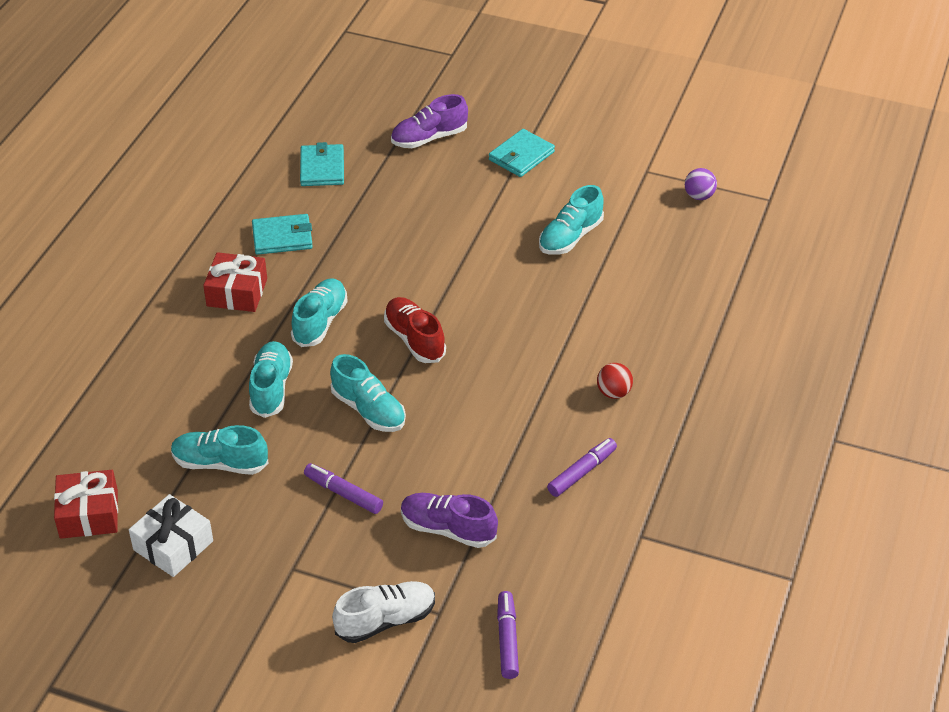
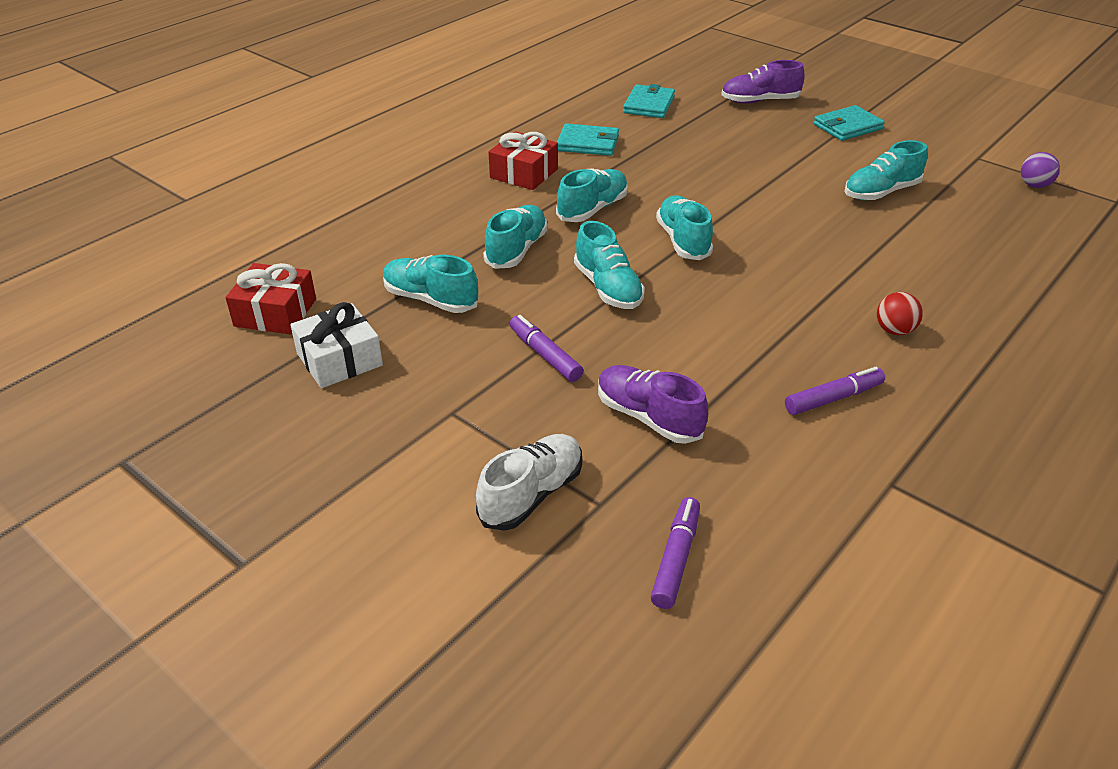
camera: 20 degrees right, 5 degrees down
white shoe [332,581,435,643] -> white shoe turned 45 degrees counterclockwise [476,434,582,531]
red shoe [384,297,446,363] -> turquoise shoe [656,195,713,260]

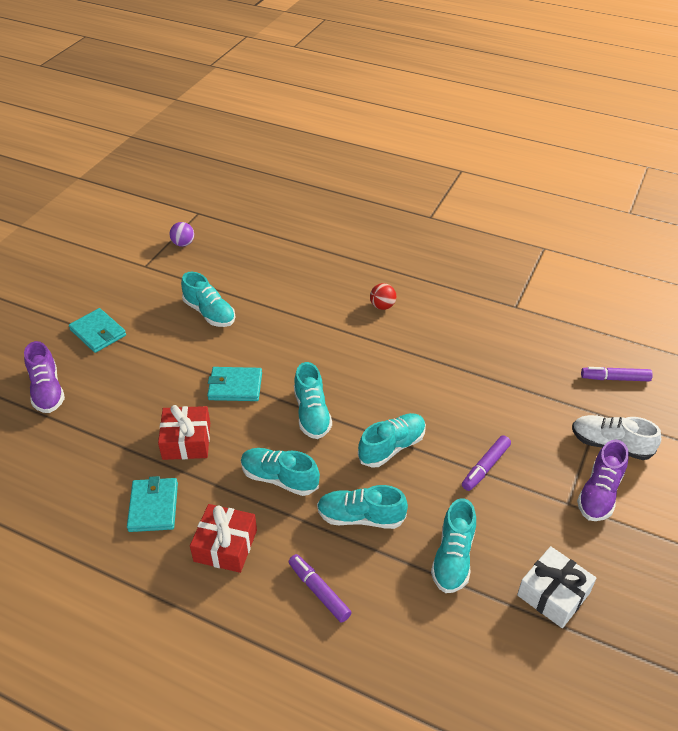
camera: 105 degrees left, 5 degrees up
red gift [225,263,316,334] -> red gift moved to [158,405,210,460]
purple shoe [598,365,708,444] -> purple shoe moved to [577,439,629,521]
turquoise wallet [623,84,675,118] -> turquoise wallet moved to [207,367,262,401]
turquoise shoe [656,195,713,260] -> turquoise shoe turned 75 degrees counterclockwise [294,362,332,439]
purple marker [785,367,885,415] -> purple marker moved to [289,554,352,623]

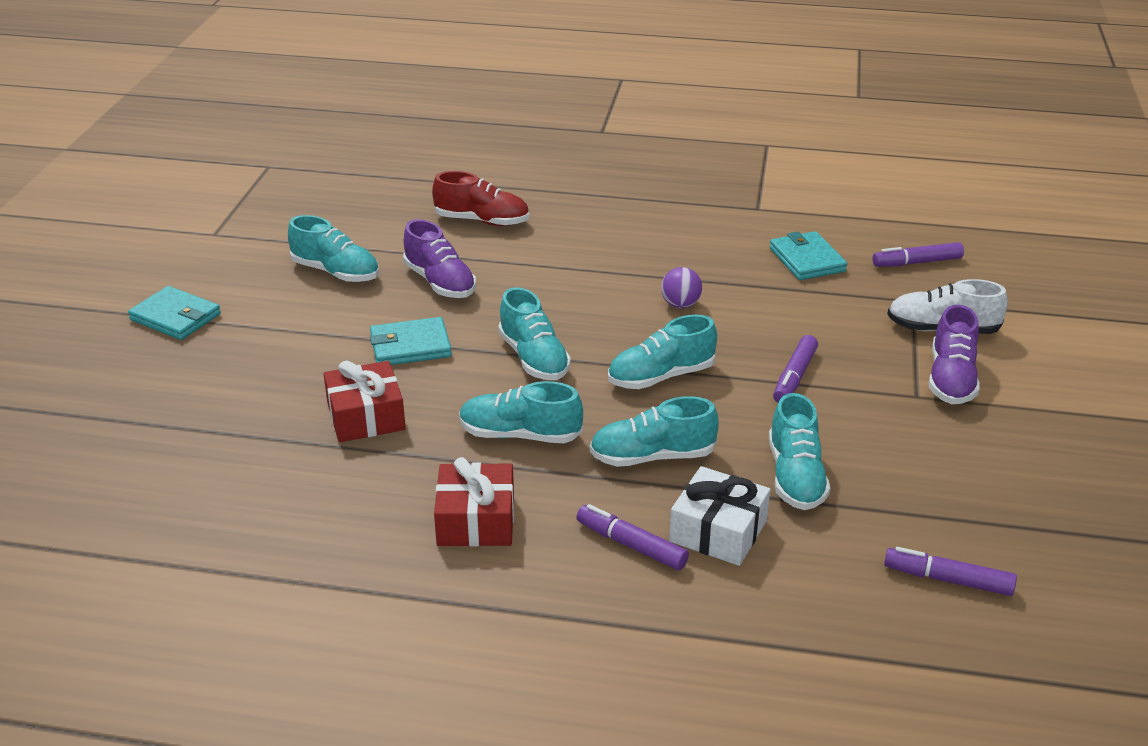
camera: 15 degrees left, 10 degrees down
purple shoe [24,341,65,413] -> purple shoe moved to [403,219,476,298]
turquoise wallet [127,476,178,532] -> turquoise wallet moved to [770,231,847,280]
purple ball [170,222,194,247] -> purple ball moved to [661,267,702,308]
turquoise shoe [358,413,426,468] -> turquoise shoe turned 150 degrees counterclockwise [608,315,717,389]
red ball [370,283,396,310] -> none
white gift [517,546,596,628] -> white gift moved to [669,466,770,566]
none -> red shoe [432,171,529,226]
none -> purple marker [884,547,1017,596]

